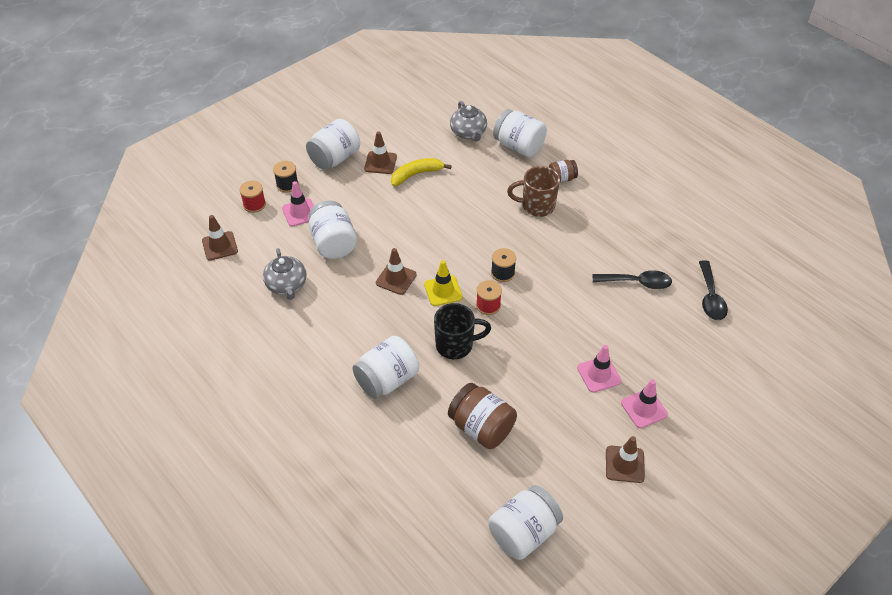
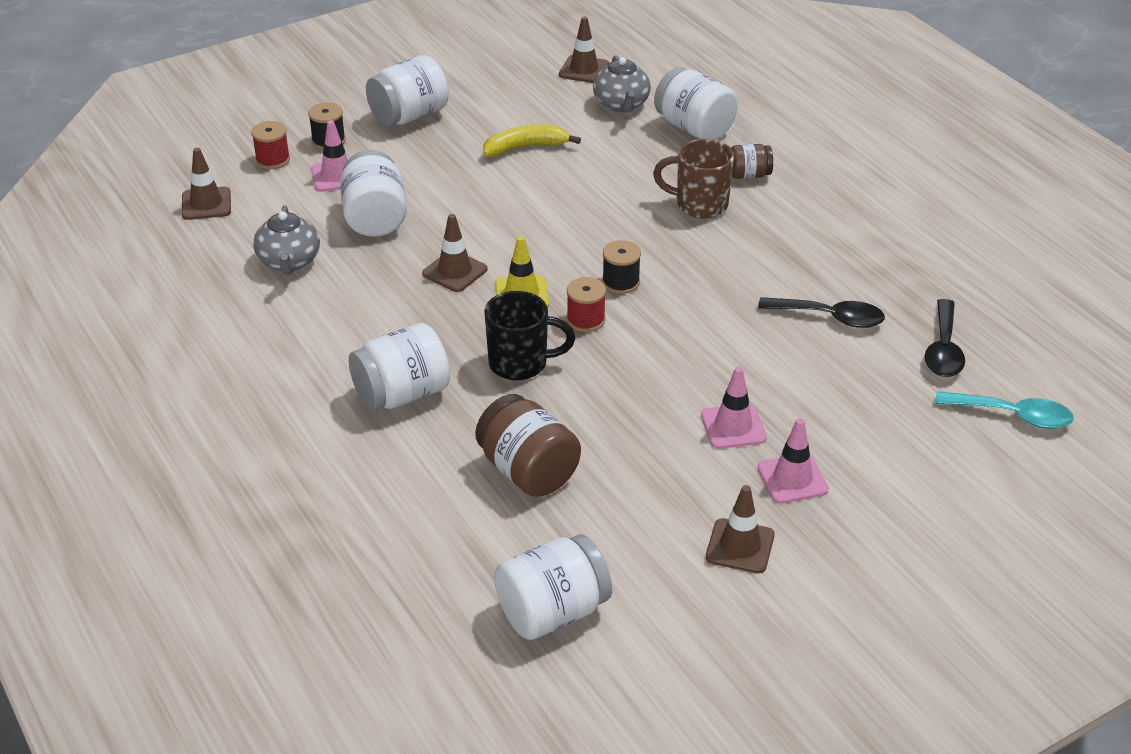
camera: 10 degrees right, 10 degrees down
brown traffic cone [364,131,397,174] -> brown traffic cone moved to [559,17,609,83]
none -> turquoise spoon [935,391,1074,429]

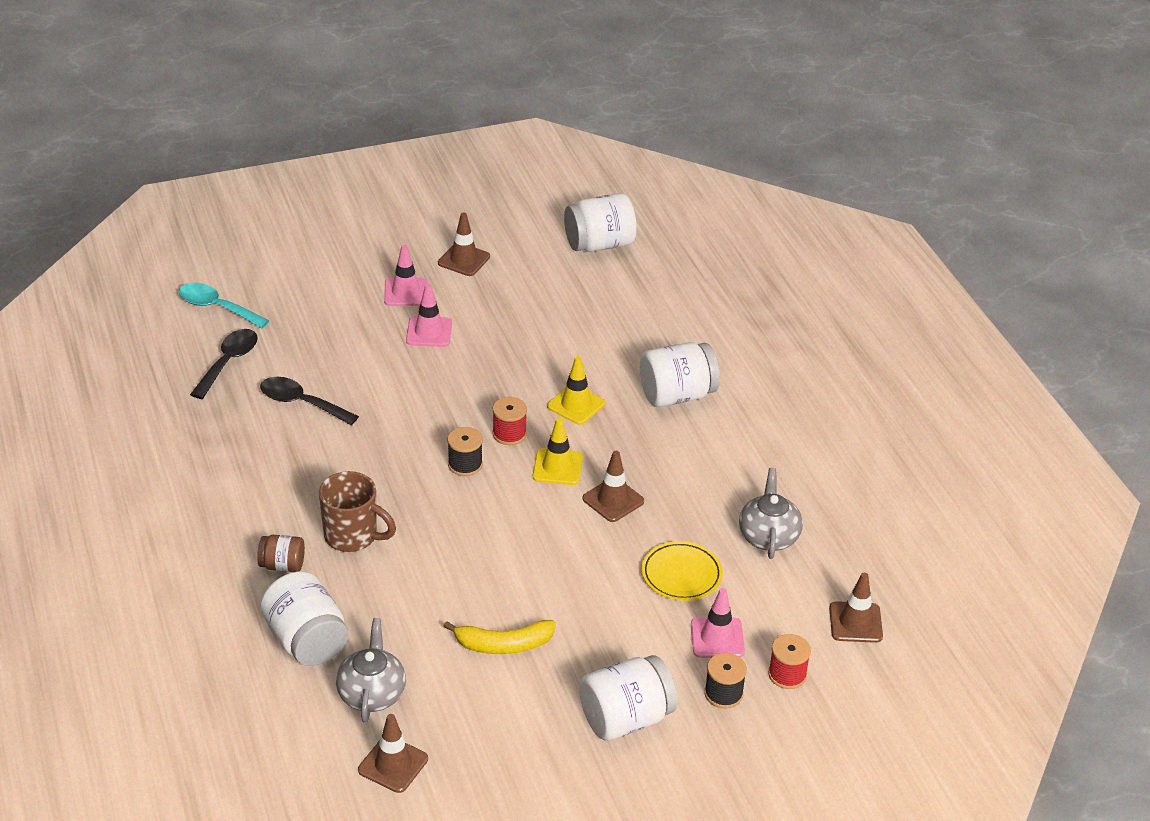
camera: 170 degrees left, 0 degrees up
white jar [340,150,407,237] -> yellow plate [642,541,723,601]
brown jar [475,394,581,497] -> none
black mug [484,291,575,380] -> yellow traffic cone [547,356,605,425]

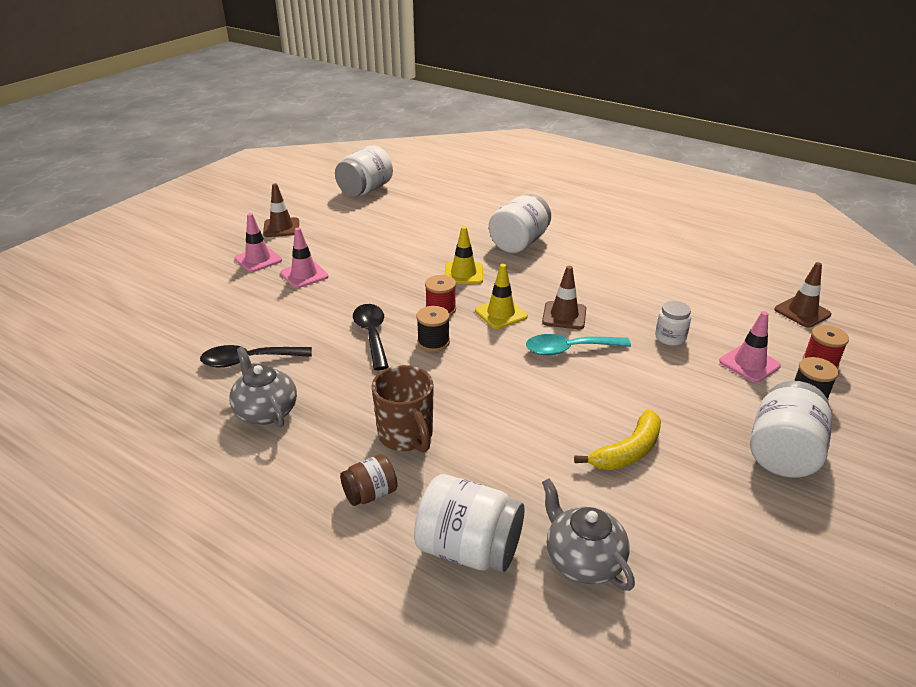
camera: 35 degrees left, 5 degrees down
turquoise spoon [179,283,270,328] -> turquoise spoon moved to [526,334,631,355]
black spoon [190,329,258,399] -> black spoon moved to [353,304,389,370]
brown mug [319,471,396,552] -> brown mug turned 75 degrees clockwise [372,365,434,452]
brown traffic cone [358,714,428,793] -> none
yellow plate [642,541,723,601] -> white jar [655,301,691,346]
grey teapot [739,468,803,559] -> grey teapot moved to [229,347,297,427]

